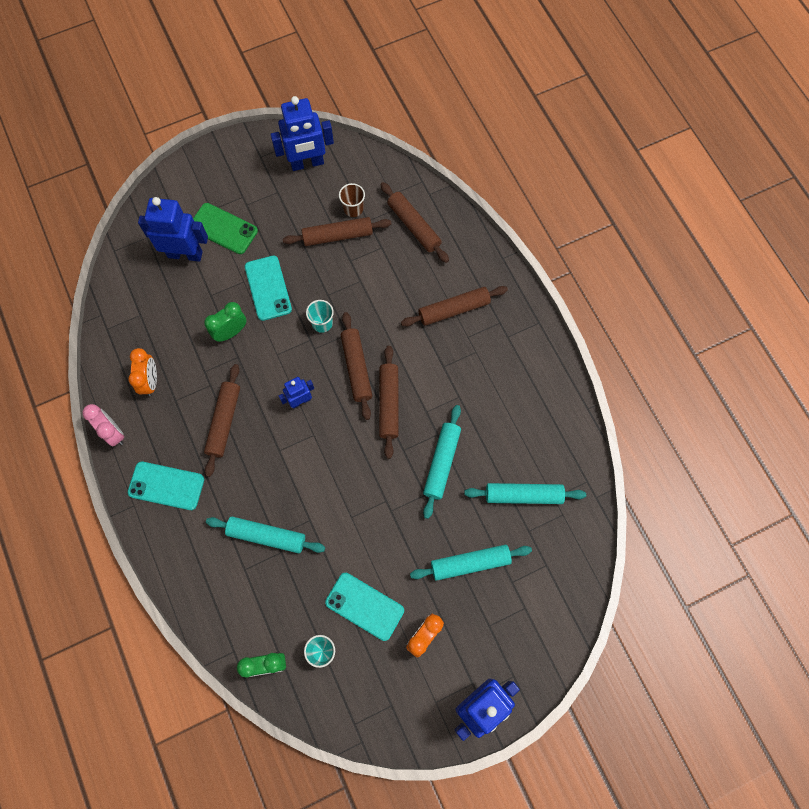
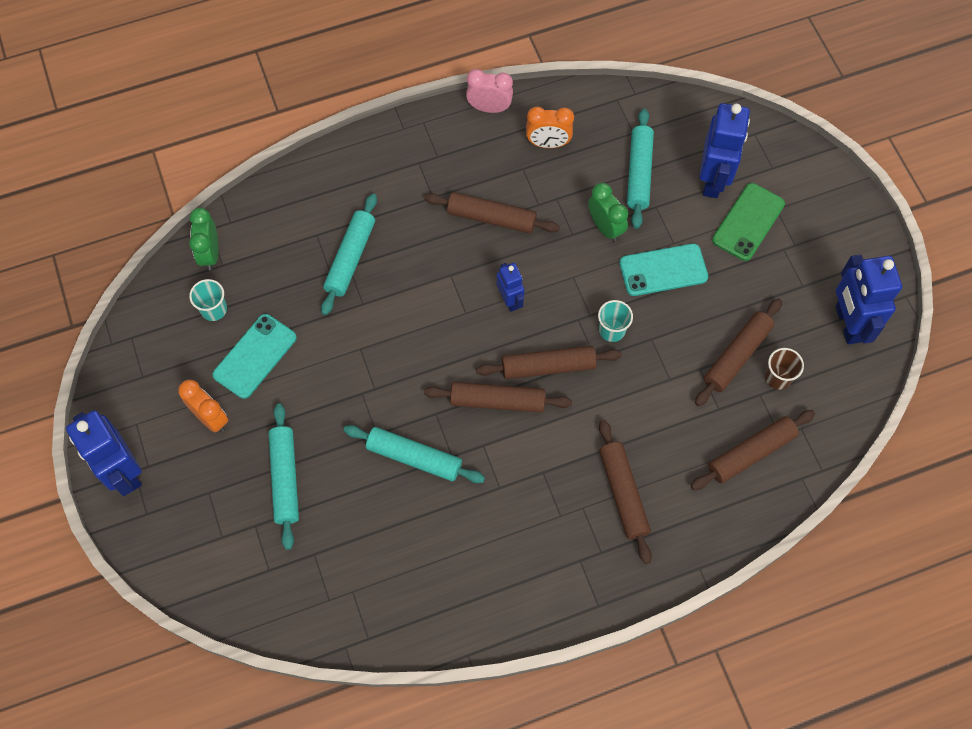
camera: 95 degrees right, 5 degrees down
pink clock [82,404,124,446] -> pink clock turned 135 degrees counterclockwise [466,69,513,113]
turquoise phone [128,462,204,510] -> none
brown rolling pin [283,217,391,246] -> brown rolling pin turned 45 degrees clockwise [695,298,782,406]
turquoise rolling pin [464,483,586,504] -> turquoise rolling pin moved to [627,109,654,229]

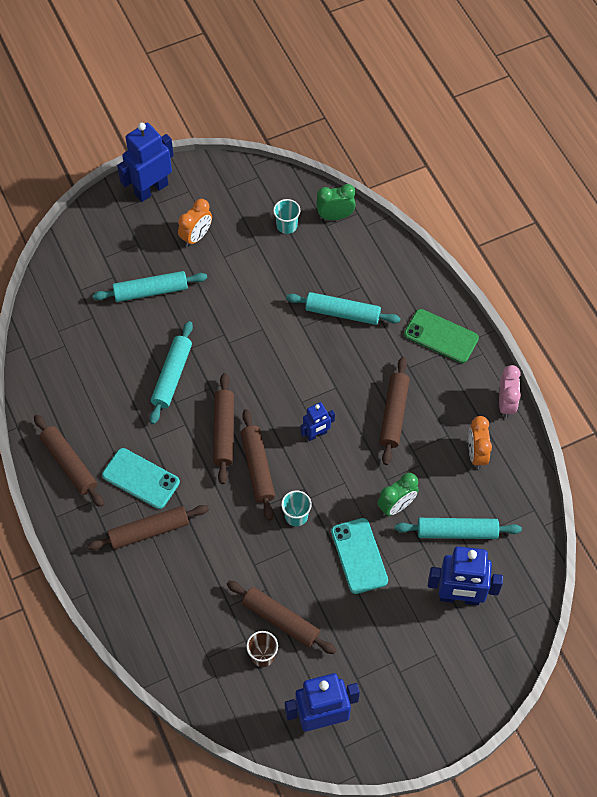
camera: 85 degrees right, 5 degrees down
turquoise phone [212,314,297,399] -> turquoise phone moved to [102,448,180,509]
brown rolling pin [691,410,815,490] -> brown rolling pin moved to [34,415,104,507]
green phone [712,183,785,261] -> green phone moved to [404,309,479,363]

